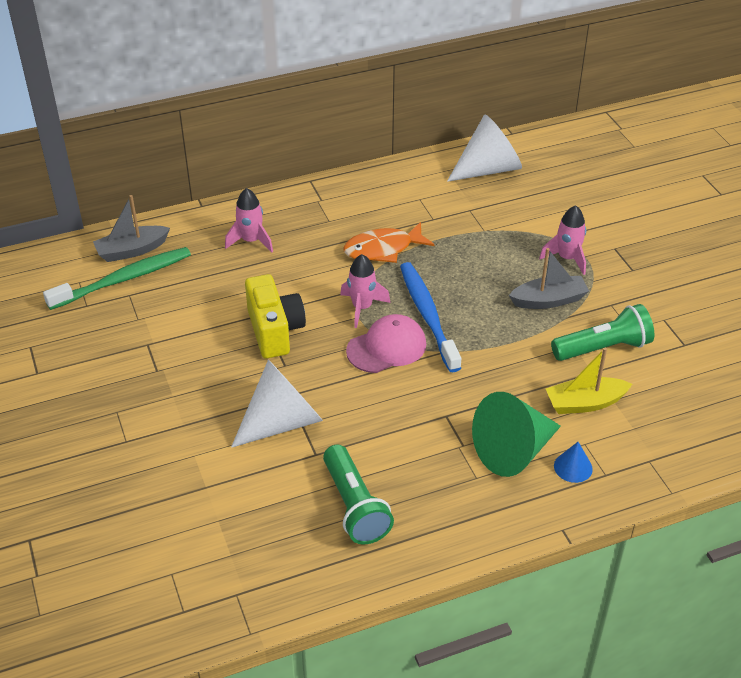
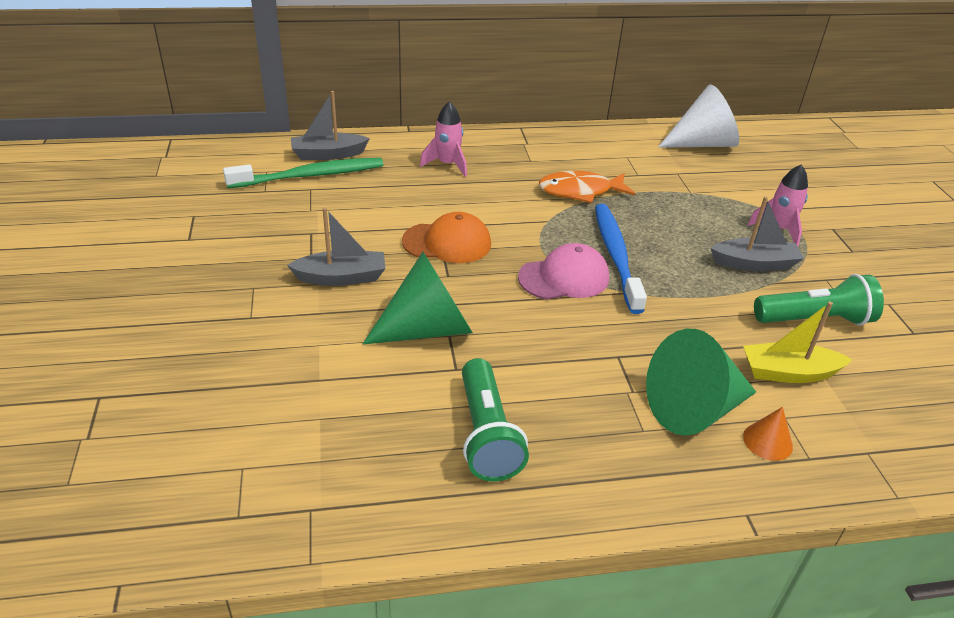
camera: 10 degrees right, 5 degrees down
white cone [231,360,323,448] -> green cone [363,252,473,345]
yellow camera [245,274,306,359] -> orange cap [402,212,491,263]
pink rocket [340,254,390,328] -> none
blue cone [554,442,593,483] -> orange cone [743,407,793,461]
none -> grey boat [287,207,385,286]

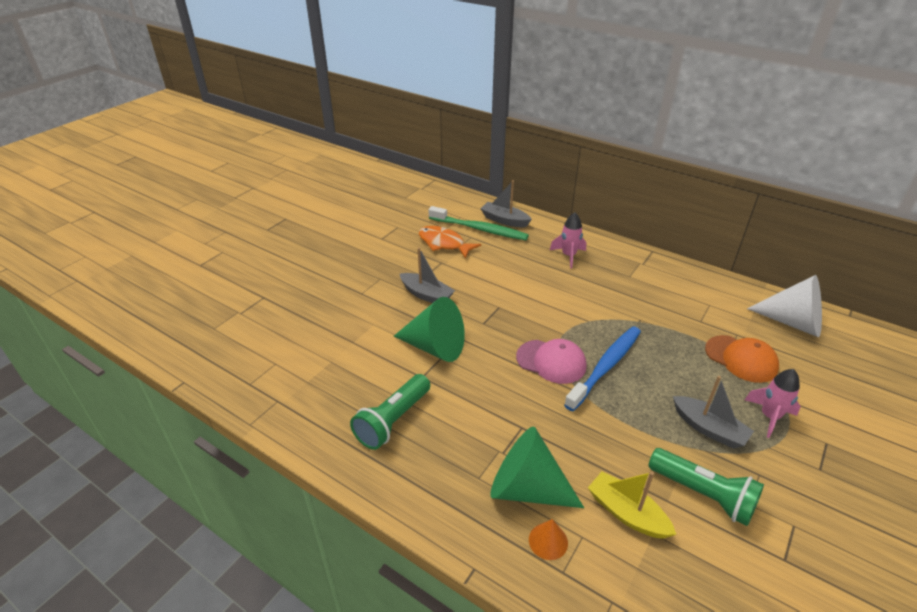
camera: 45 degrees right, 0 degrees up
orange cap [402,212,491,263] -> orange cap moved to [705,335,779,383]
orange fish [539,171,635,203] -> orange fish moved to [419,226,481,259]

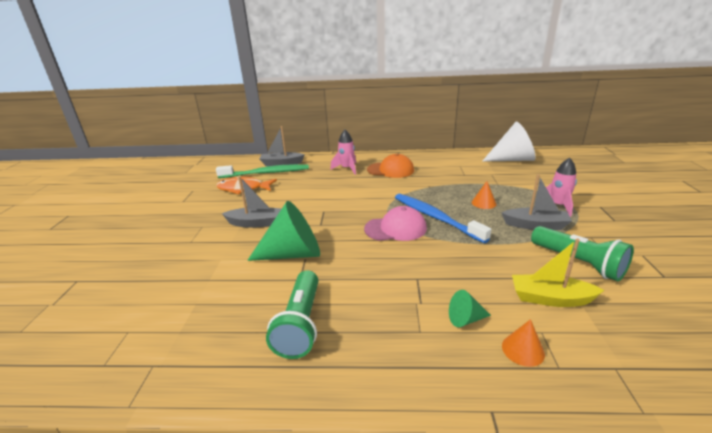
camera: 30 degrees left, 10 degrees down
green cone [491,426,584,508] -> green cone [449,290,491,327], size x0.46
blue toothbrush [564,326,641,411] -> blue toothbrush turned 45 degrees counterclockwise [395,194,491,243]
green flashlight [648,448,764,526] -> green flashlight turned 45 degrees clockwise [531,226,634,281]
orange cap [705,335,779,383] -> orange cap moved to [367,154,414,178]
none -> orange cone [472,181,496,209]

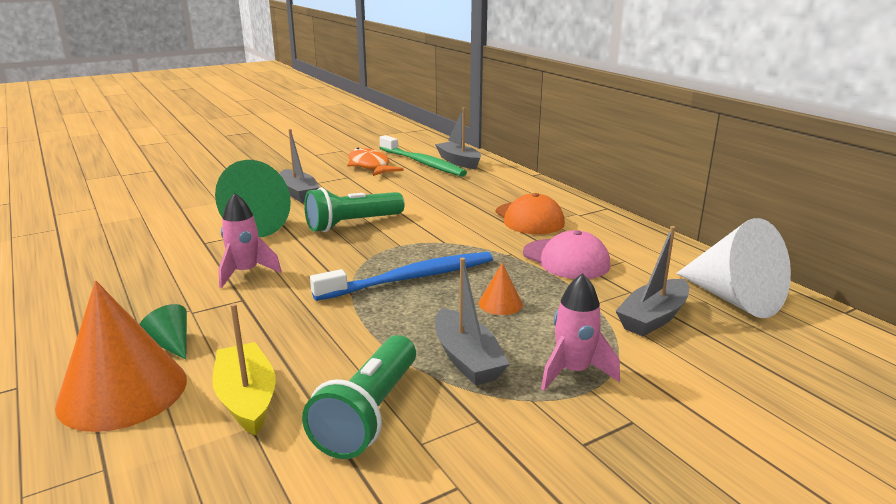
camera: 55 degrees right, 5 degrees down
green flashlight [266,270,318,359] -> green flashlight moved to [304,187,405,232]
pink rocket [330,130,356,175] -> pink rocket moved to [218,193,282,288]
pink cap [364,206,427,241] -> pink cap moved to [523,230,610,279]
blue toothbrush [395,194,491,243] -> blue toothbrush turned 45 degrees clockwise [310,252,493,301]
orange cone [502,319,545,367] -> orange cone [55,281,187,432], size x2.18
none -> grey boat [615,226,689,336]

